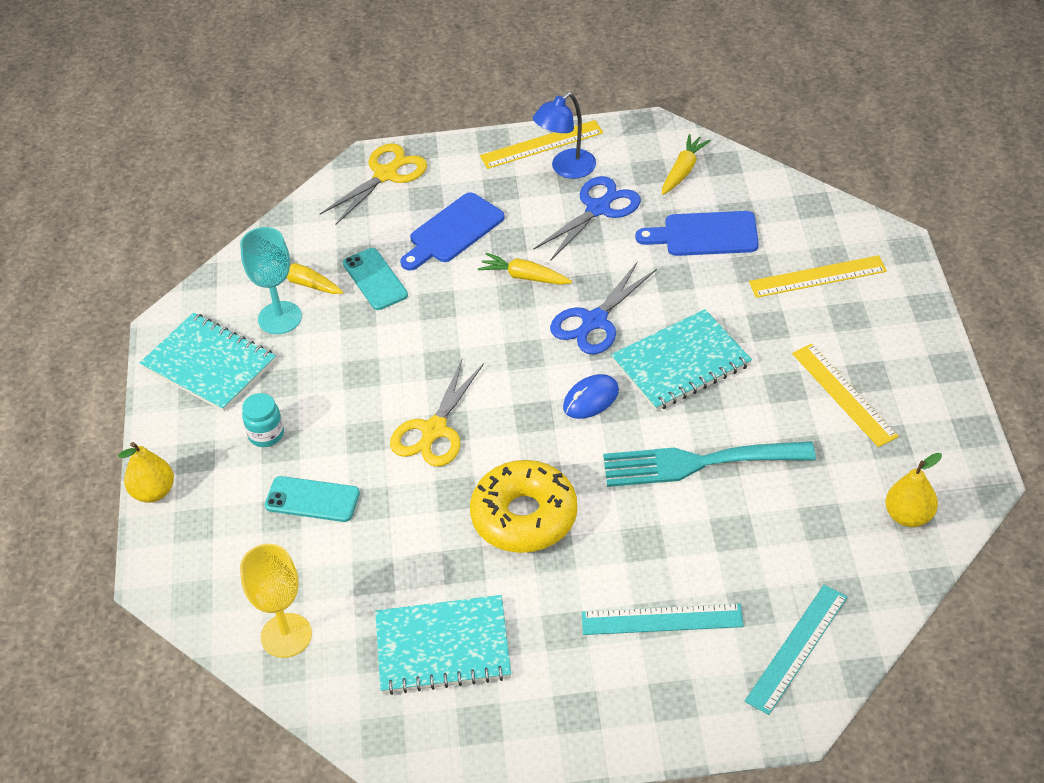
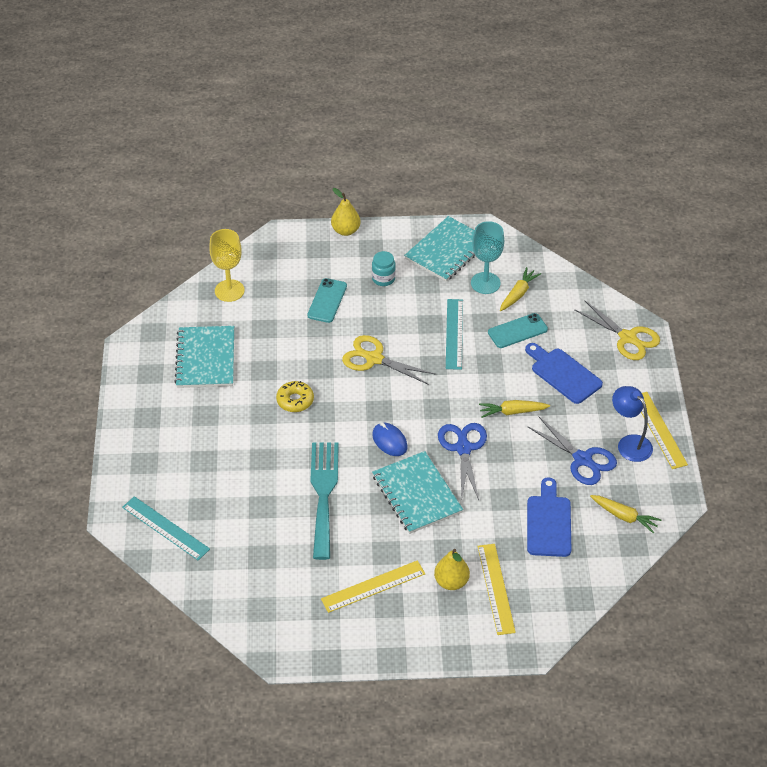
camera: 90 degrees right, 0 degrees up
yellow donut [470,460,577,553] -> yellow donut [276,381,314,412], size x0.54
yellow carrot [478,253,572,285] -> yellow carrot turned 120 degrees counterclockwise [479,400,550,418]
blue scissors [550,261,657,354] -> blue scissors turned 45 degrees clockwise [438,423,487,500]
turquoise ruler [582,604,744,635] -> turquoise ruler moved to [446,299,463,370]
yellow pear [886,453,942,527] -> yellow pear moved to [434,549,470,590]

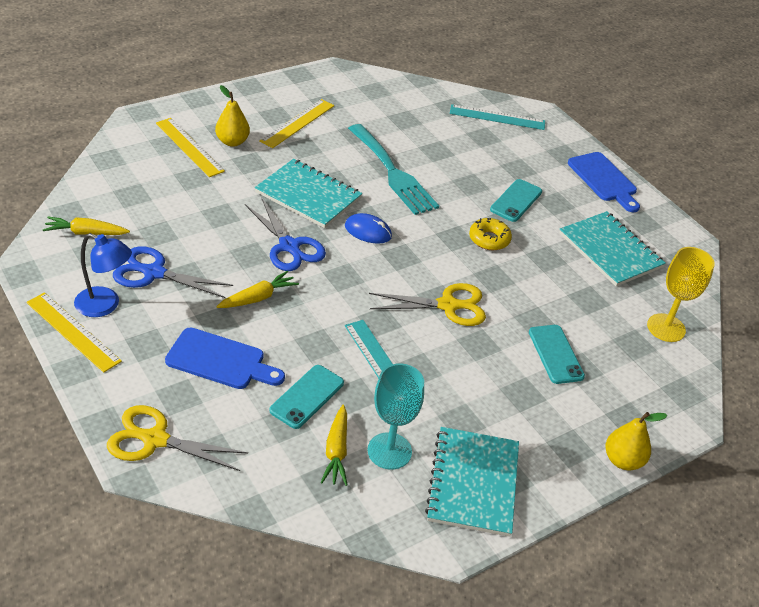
camera: 145 degrees right, 5 degrees down
turquoise jar [372,251,396,286] -> none
blue cutting board [527,477,571,557] -> blue cutting board moved to [568,152,640,212]
none -> turquoise phone [490,179,542,222]

